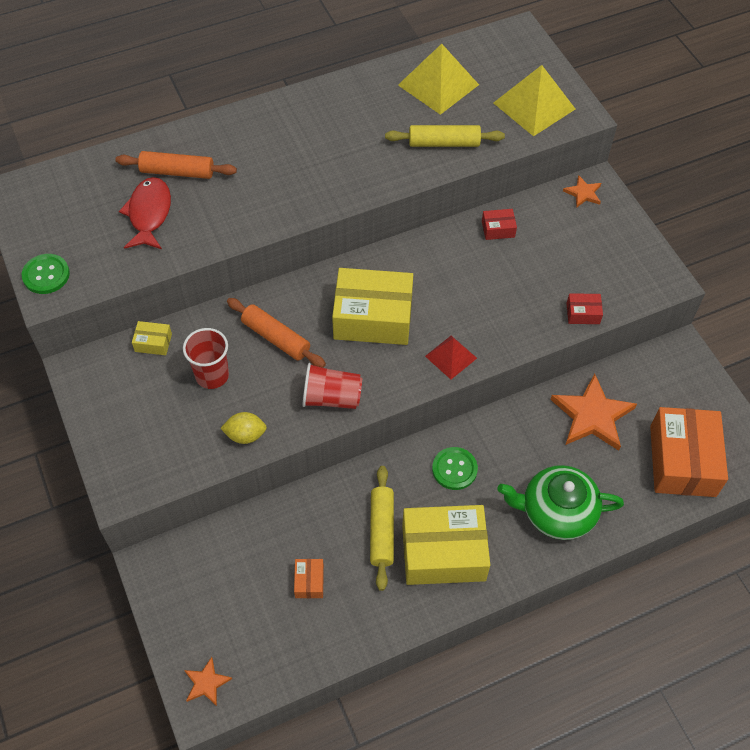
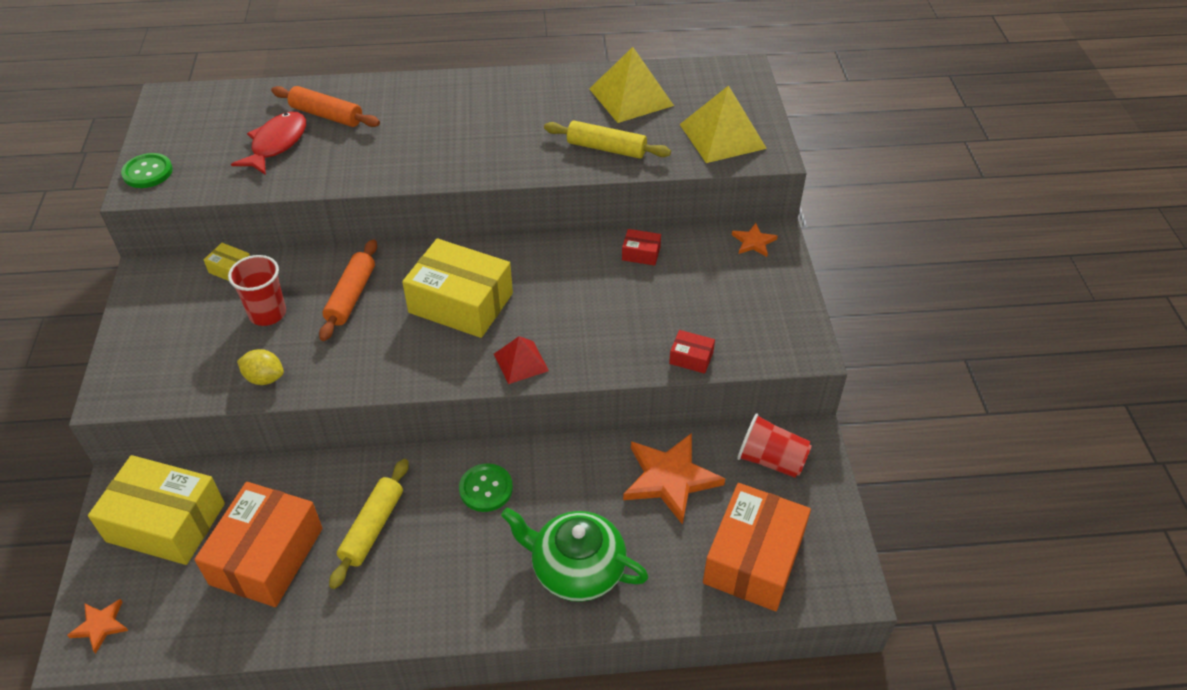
camera: 20 degrees right, 10 degrees down
orange rolling pin [227,298,326,368] -> orange rolling pin turned 45 degrees clockwise [319,239,377,341]
orange box [294,559,324,598] -> orange box [194,482,323,607], size x2.34
red cup [302,363,362,409] -> red cup moved to [737,413,812,478]
yellow box [402,505,490,585] -> yellow box moved to [88,455,225,565]

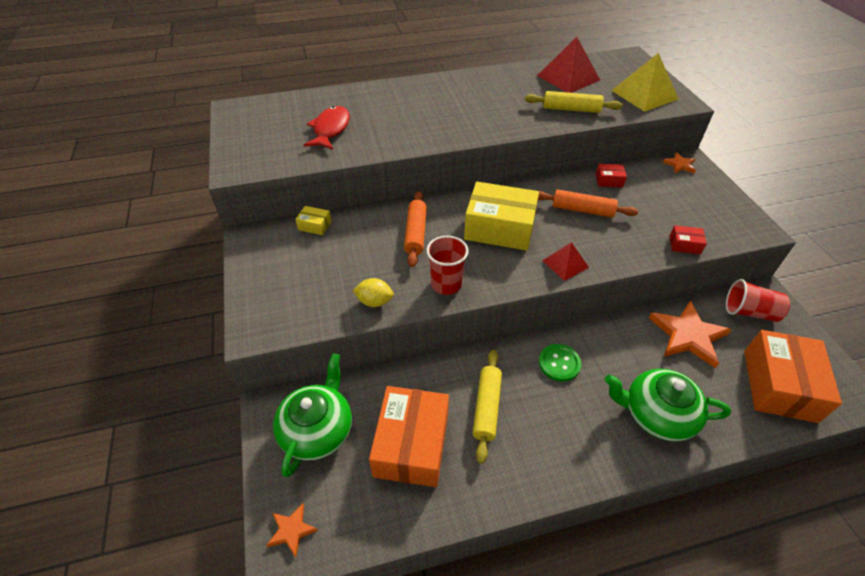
camera: 10 degrees left, 0 degrees up
yellow box [88,455,225,565] -> green teapot [273,353,352,477]
green button [121,153,173,188] -> none
red cup [228,255,286,326] -> red cup moved to [426,236,469,295]
orange rolling pin [271,86,380,127] -> orange rolling pin moved to [538,189,638,218]
yellow pyramid [589,47,674,123] -> red pyramid [537,37,600,93]

